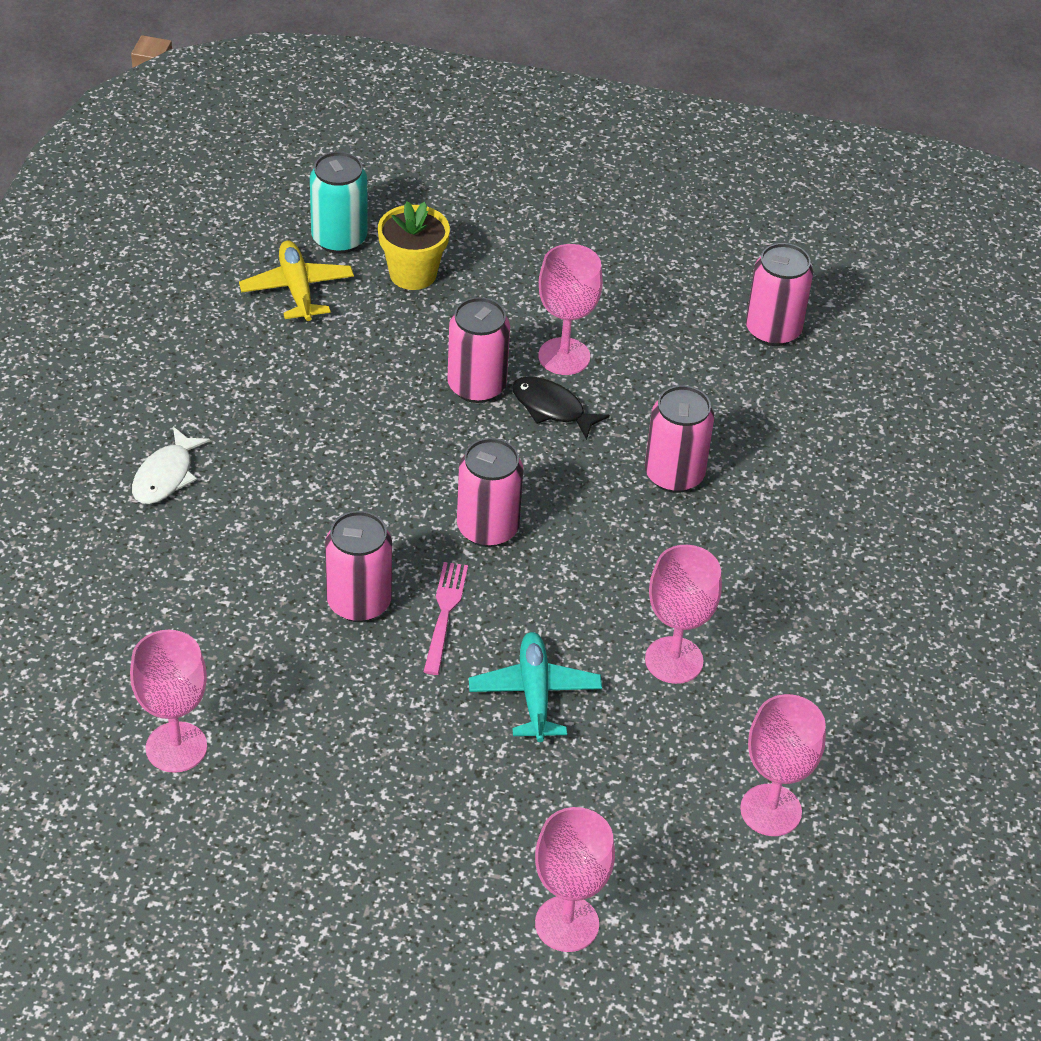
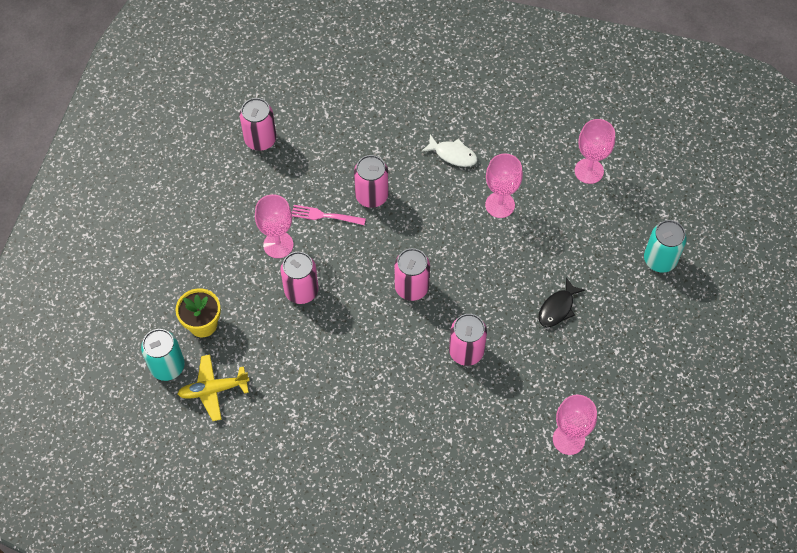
camera: 85 degrees left, 15 degrees up
white fish [132,427,210,504] -> white fish moved to [421,135,478,167]
pink fork [423,562,468,675] -> pink fork moved to [292,205,366,225]
turquoise plane [469,632,602,742] -> none
black fish [512,376,610,440] -> black fish moved to [539,278,585,327]
pink goblet [535,807,615,952] -> turquoise can [644,220,687,273]

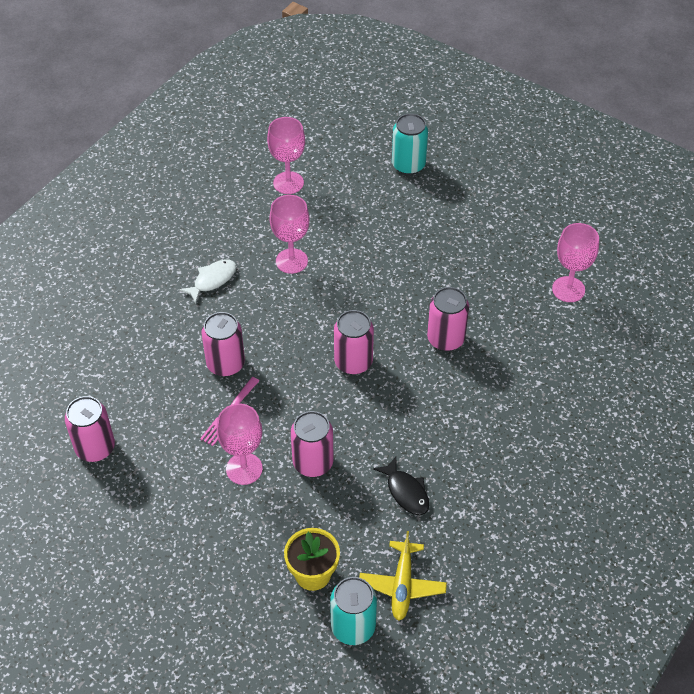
camera: 70 degrees left, 10 degrees down
black fish [539,278,585,327] -> black fish moved to [373,457,430,515]

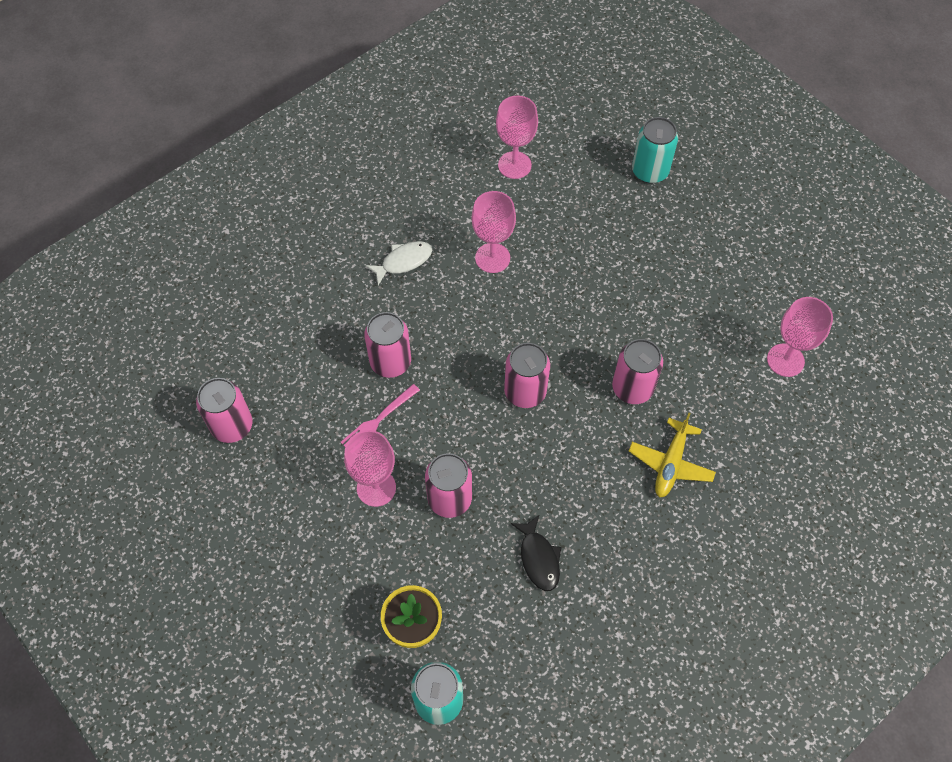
camera: 15 degrees right, 10 degrees up
yellow plane [359,531,447,621] -> yellow plane moved to [629,413,716,498]

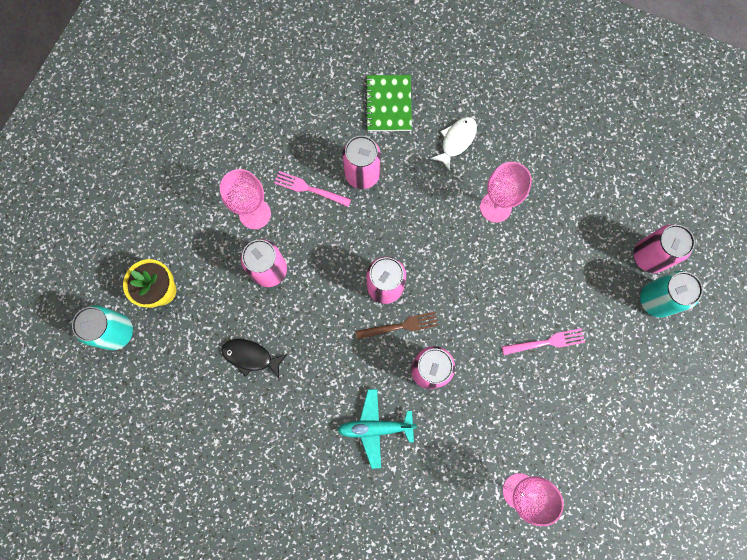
camera: 65 degrees right, 15 degrees up
pink can [196,378,252,443] -> pink can moved to [634,224,695,273]
white fish [365,241,432,285] -> white fish turned 90 degrees counterclockwise [430,117,477,171]
pink goblet [496,95,538,179] -> none
black fish [511,514,562,591] -> black fish turned 60 degrees clockwise [222,339,287,378]
yellow plane [629,413,716,498] -> turquoise plane [338,389,417,469]
none -> brown fork [355,312,438,340]
none -> green notebook [365,75,412,131]
none -> pink fork [502,328,585,355]

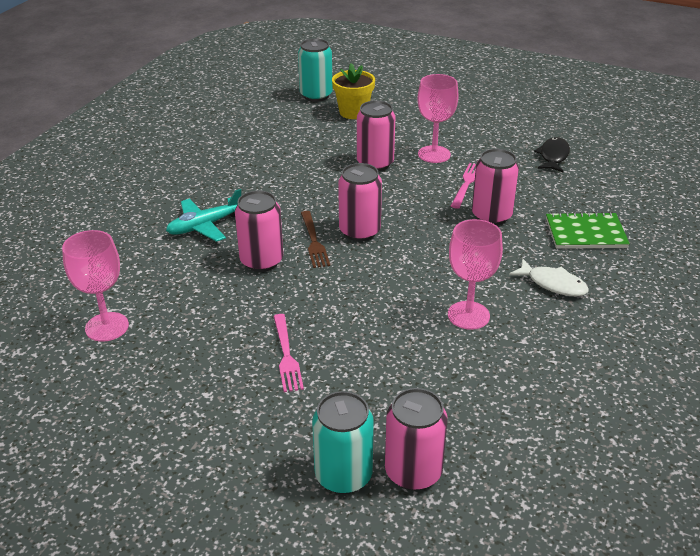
camera: 90 degrees right, 40 degrees down
black fish [222,339,287,378] -> black fish moved to [534,137,570,172]
turquoise plane [338,389,417,469] -> turquoise plane turned 120 degrees counterclockwise [166,189,241,242]

